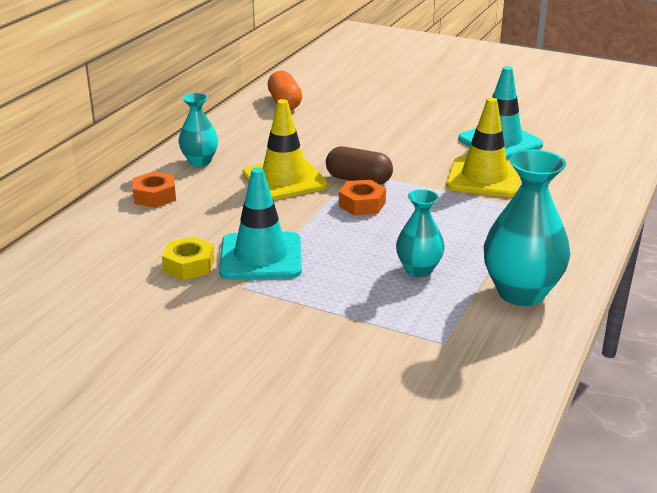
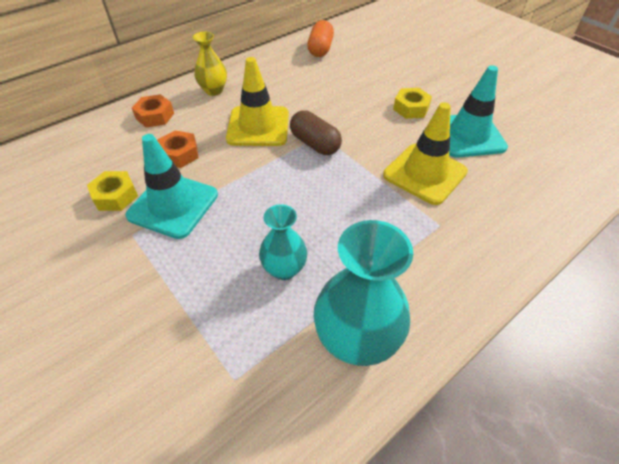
camera: 25 degrees right, 20 degrees up
turquoise vase [178,93,218,166] -> yellow vase [192,32,227,96]
orange nut [339,179,386,216] -> orange nut moved to [157,130,198,168]
none -> yellow nut [393,88,432,119]

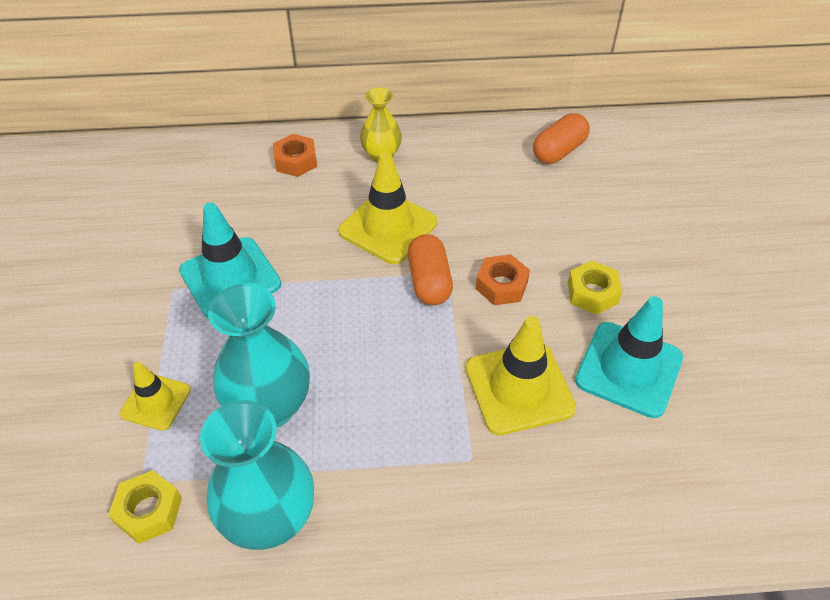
camera: 35 degrees right, 0 degrees up
yellow nut [87,171,138,211] -> yellow nut moved to [108,470,182,544]
orange nut [157,130,198,168] -> orange nut moved to [476,254,530,305]
turquoise vase [259,204,307,280] -> turquoise vase [208,284,310,428], size x1.68
brown capsule [290,110,342,155] -> orange capsule [408,234,453,305]
none -> yellow traffic cone [120,362,191,431]

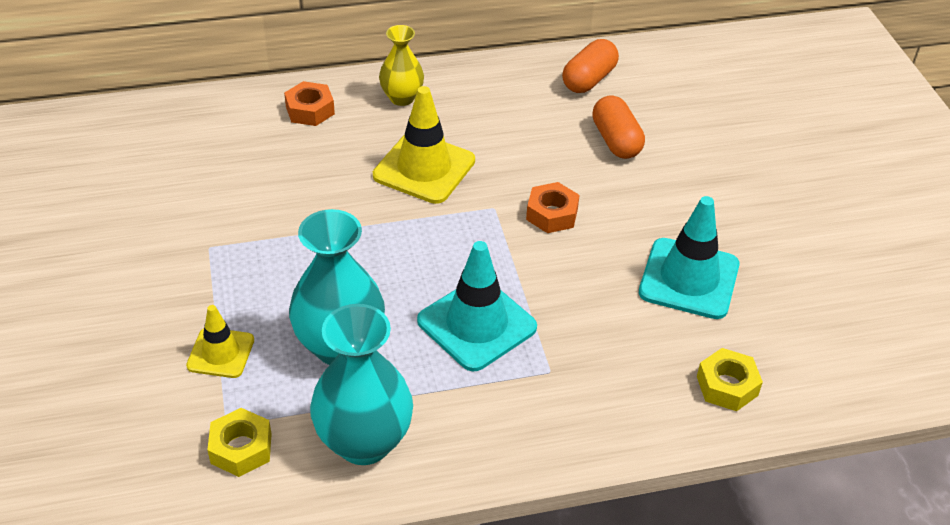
camera: 10 degrees left, 5 degrees down
turquoise traffic cone [179,202,281,318] -> turquoise traffic cone moved to [417,241,537,371]
orange capsule [408,234,453,305] -> orange capsule moved to [592,95,645,159]
yellow traffic cone [466,316,576,435] -> none
yellow nut [568,260,622,315] -> yellow nut moved to [697,348,763,411]

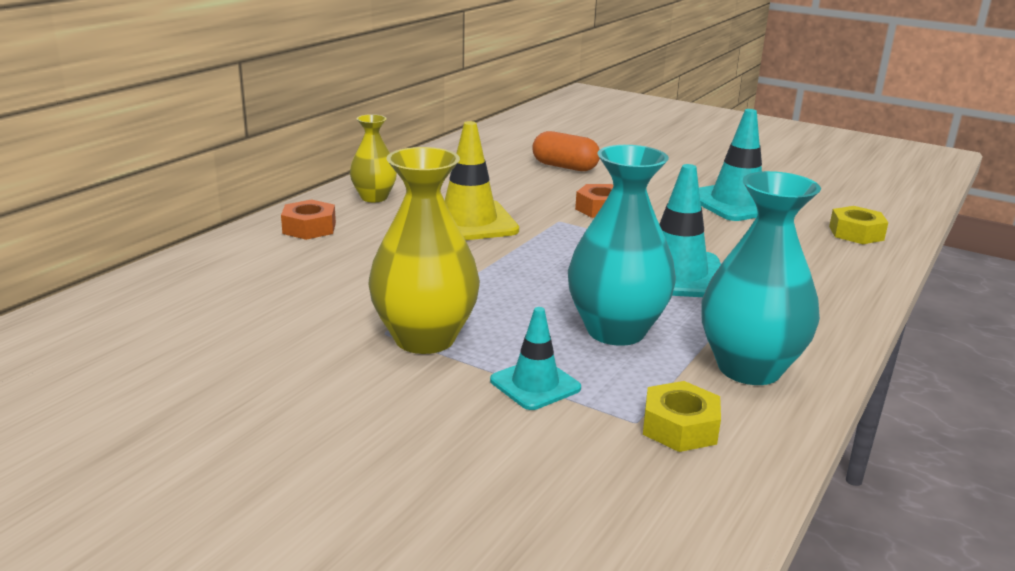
camera: 45 degrees left, 20 degrees down
yellow traffic cone [186,305,254,378] -> turquoise traffic cone [490,307,581,410]
orange capsule [562,39,619,93] -> none
none -> yellow vase [369,147,480,354]

